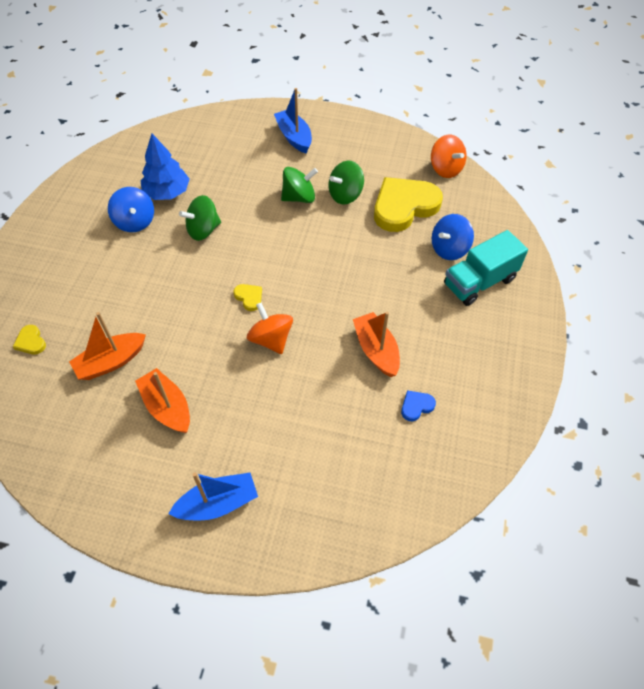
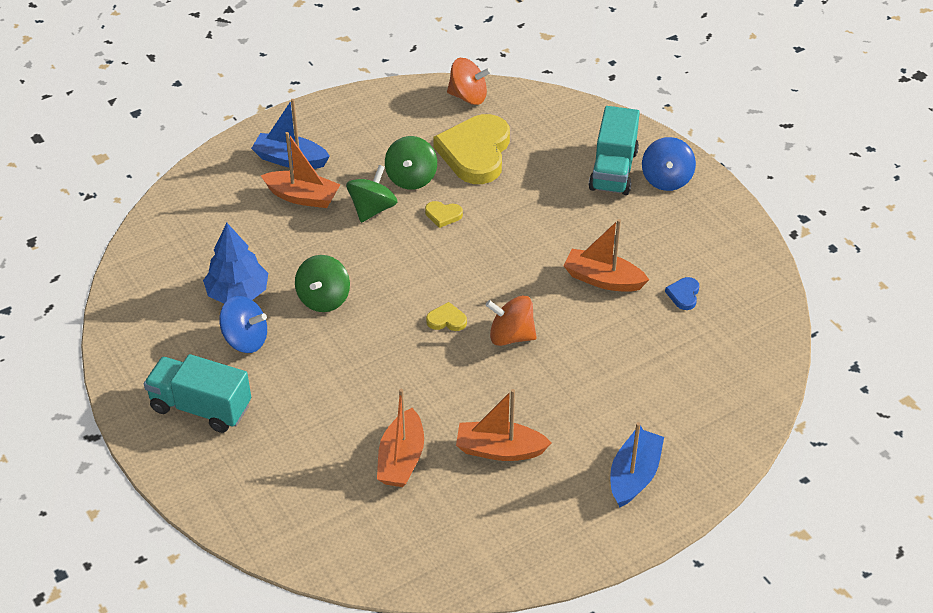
camera: 45 degrees left, 10 degrees down
yellow heart [13,325,46,355] -> yellow heart moved to [425,201,463,228]
blue spinning top [432,214,474,260] -> blue spinning top moved to [642,137,696,191]
none -> turquoise truck [144,354,251,433]
none -> orange boat [261,132,341,208]

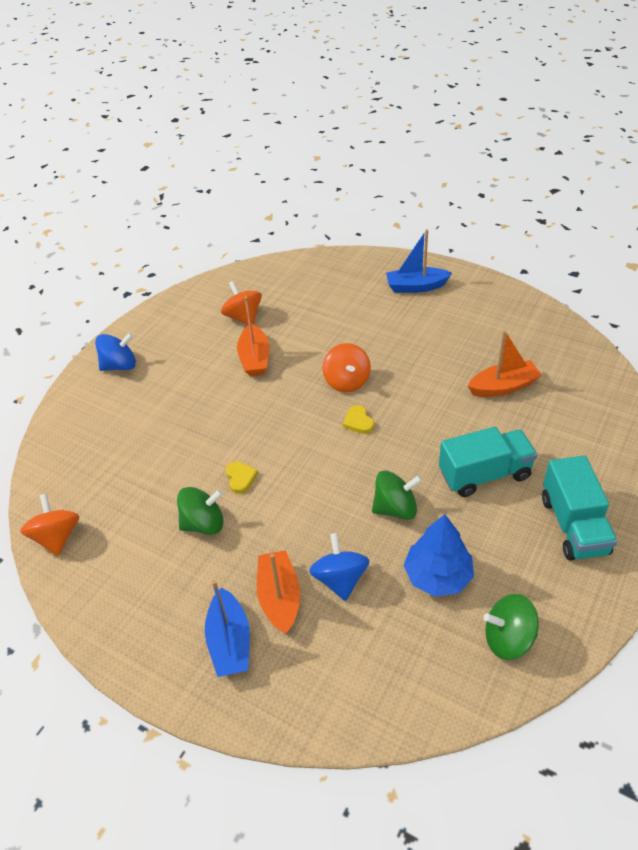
camera: 115 degrees left, 0 degrees up
blue spinning top [219,296,267,353] -> blue spinning top moved to [309,533,369,601]
green spinning top [346,165,398,223] -> green spinning top moved to [484,594,539,660]
yellow heart [433,114,510,184] -> none
orange boat [456,389,551,461] -> none
turquoise truck [589,106,640,195] -> turquoise truck moved to [439,427,537,497]
blue heart [665,277,699,310] -> orange spinning top [221,281,262,325]

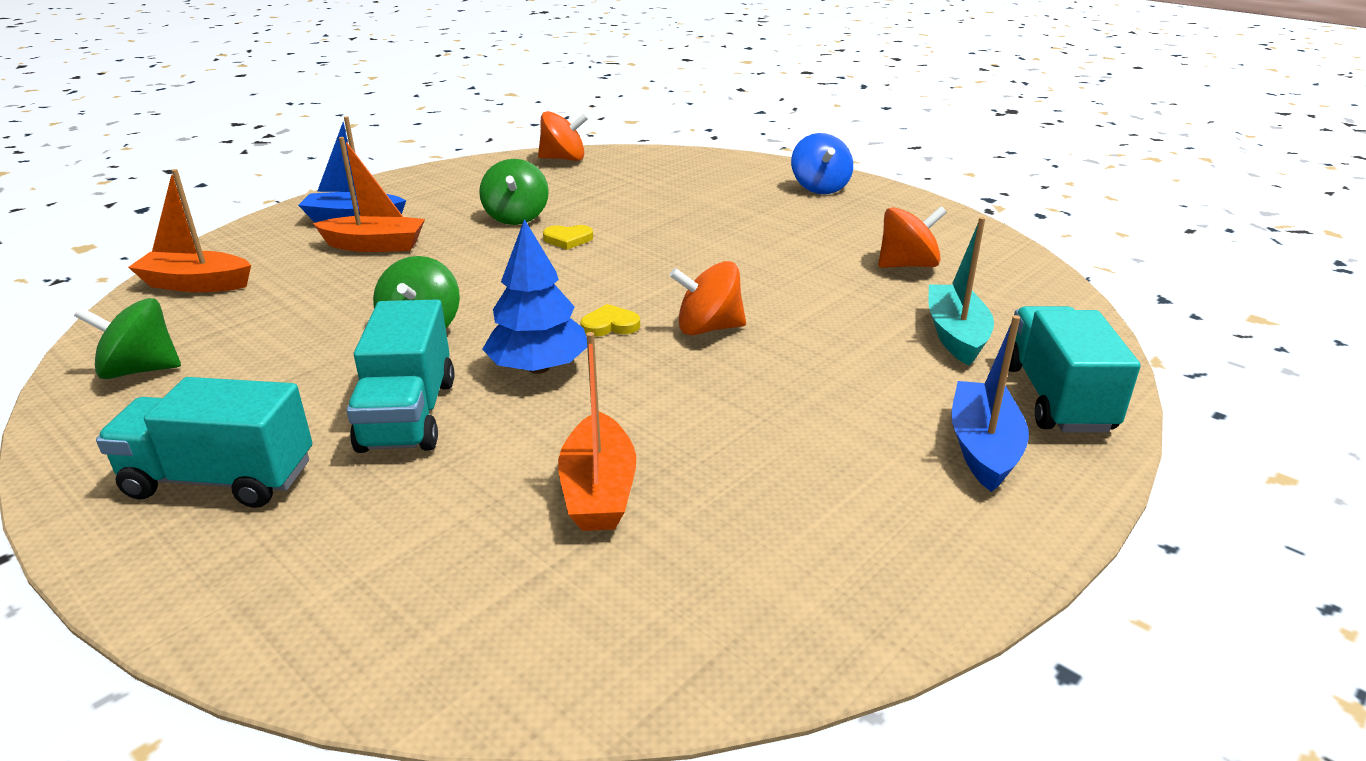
camera: 100 degrees right, 15 degrees down
orange boat [237,296,270,376] -> orange boat moved to [128,169,251,292]
blue spinning top [309,533,369,601] -> none
blue tree [404,514,474,597] -> blue tree moved to [482,219,587,374]
green spinning top [484,594,539,660] -> green spinning top turned 105 degrees counterclockwise [74,298,181,379]
none -> turquoise boat [928,217,994,366]
none -> turquoise truck [1009,306,1141,433]

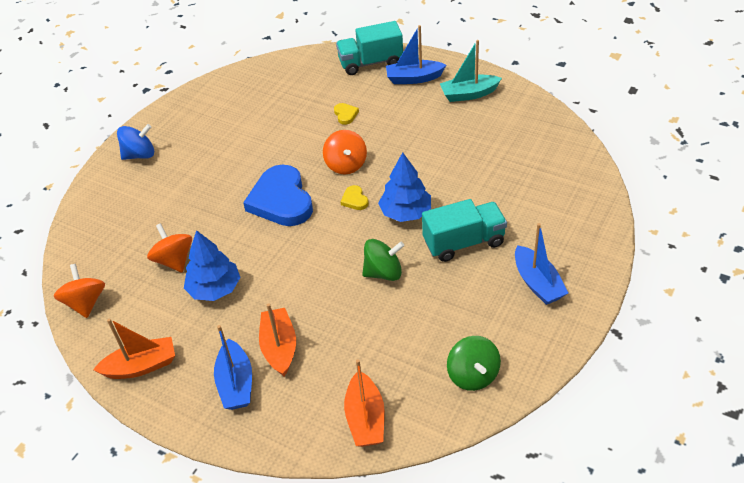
camera: 100 degrees left, 15 degrees up
turquoise truck [96,377,312,508] -> blue boat [515,223,568,305]
green spinning top [479,159,549,225] -> blue tree [184,230,240,301]
yellow heart [543,225,593,250] -> yellow heart moved to [334,103,359,125]
orange boat [558,332,636,531] -> orange boat moved to [93,319,175,379]
orange spinning top [878,206,947,268] -> orange spinning top moved to [147,223,192,272]
turquoise boat [928,217,994,366] -> turquoise boat moved to [440,40,502,102]
none -> blue heart [243,165,313,226]

